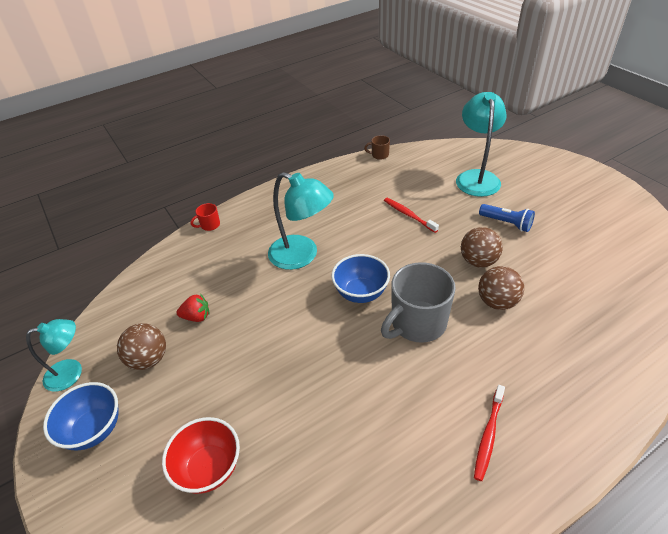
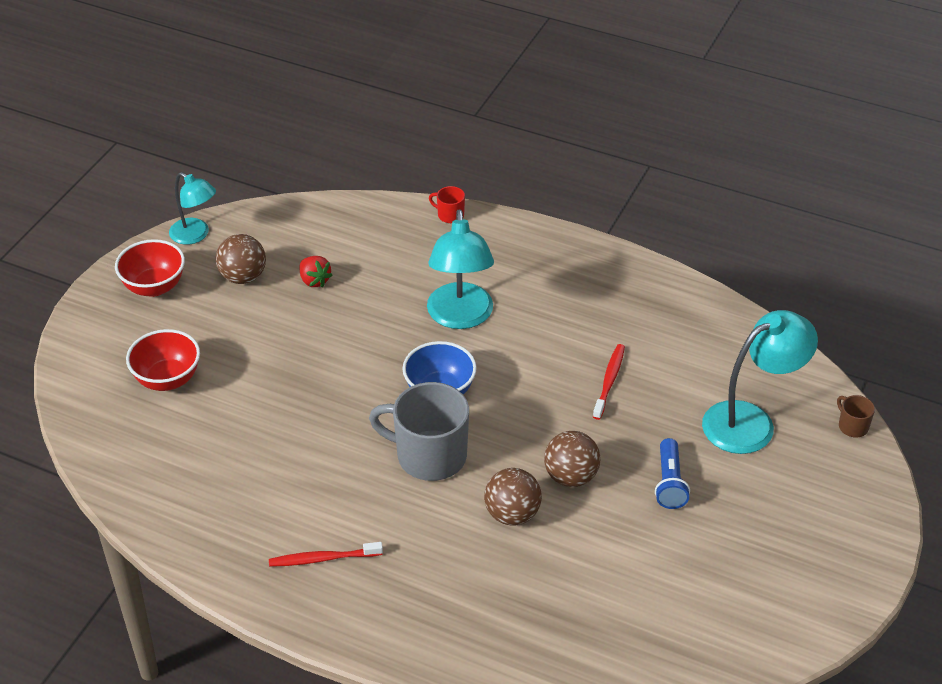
camera: 55 degrees right, 0 degrees up
blue bowl [43,382,119,450] -> red bowl [115,239,185,297]
brown mug [364,135,390,160] -> brown mug moved to [837,395,875,438]

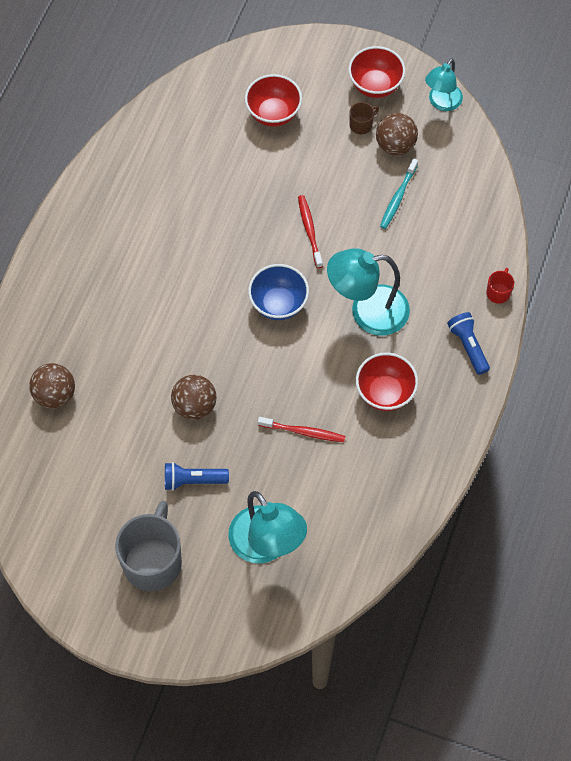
camera: 85 degrees right, 20 degrees up
red toothbrush [269,542,383,567] -> red toothbrush moved to [298,195,323,268]
red strawberry [299,256,332,288] -> turquoise toothbrush [380,158,418,229]
grey mug [369,382,469,481] -> grey mug moved to [115,501,182,591]
brown ball [484,468,542,526] -> brown ball moved to [29,363,75,409]
brown mug [837,395,875,438] -> brown mug moved to [349,102,379,134]
none -> red bowl [356,353,418,411]
none -> blue flashlight [447,312,490,375]

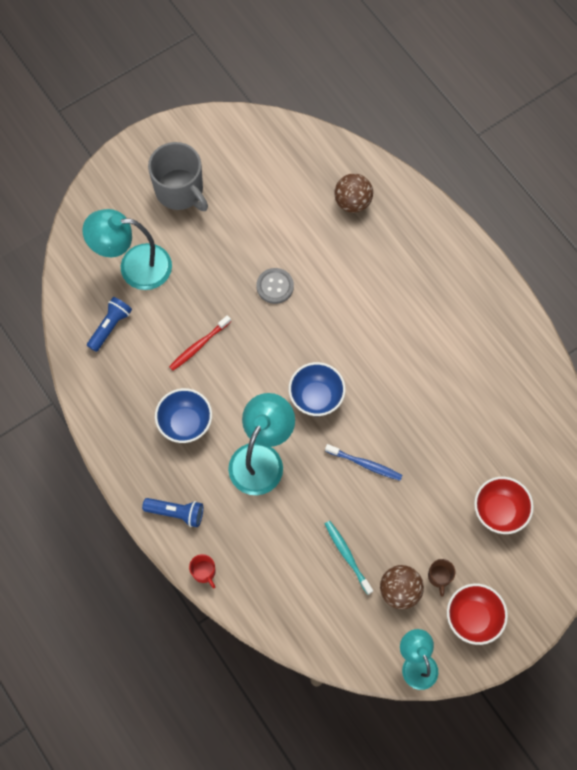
camera: 125 degrees right, 5 degrees up
blue flashlight [165,462,229,491] -> blue flashlight moved to [87,297,132,352]
brown ball [171,375,216,420] -> grey button [256,268,294,304]
red toothbrush [298,195,323,268] -> blue toothbrush [325,444,402,481]
red bowl [356,353,418,411] -> blue bowl [155,388,212,443]

